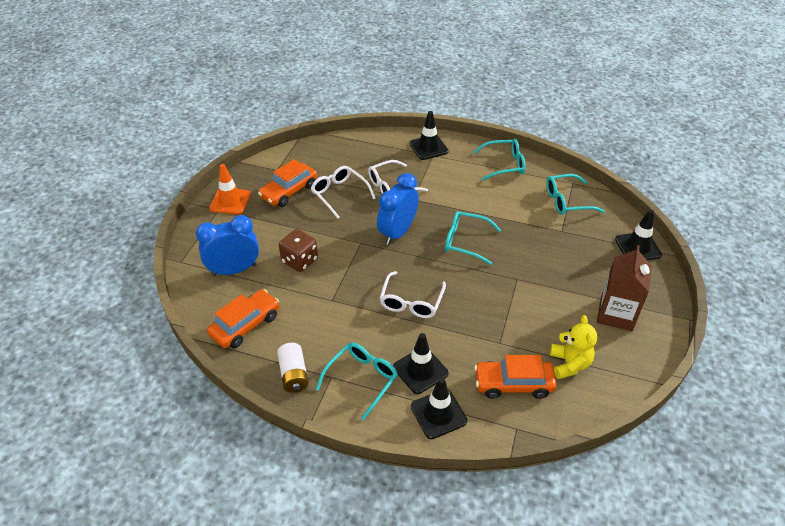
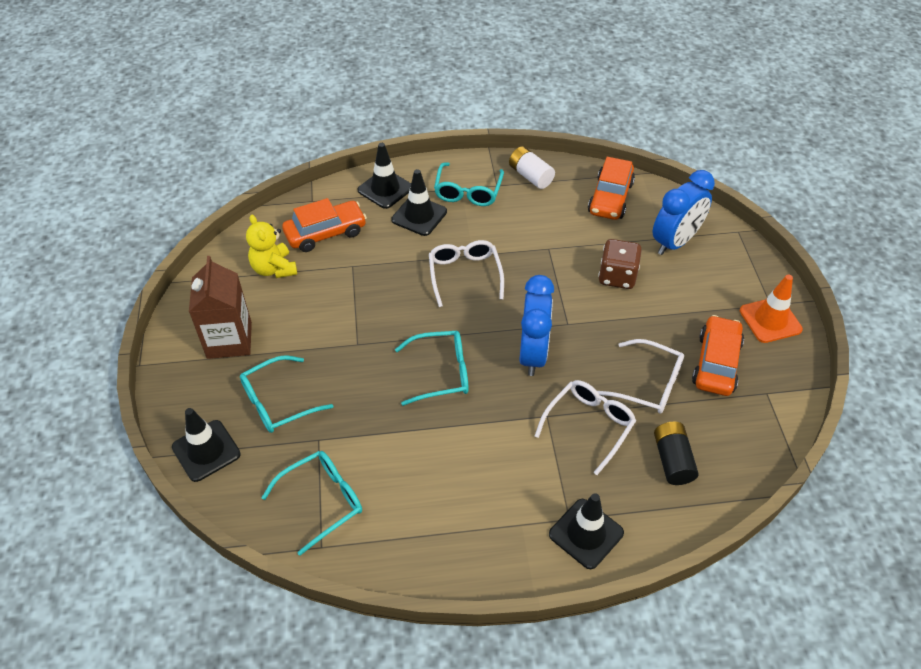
camera: 155 degrees right, 5 degrees up
turquoise glasses [473,139,525,181] -> turquoise glasses moved to [240,355,333,433]
none -> black battery [654,422,699,485]

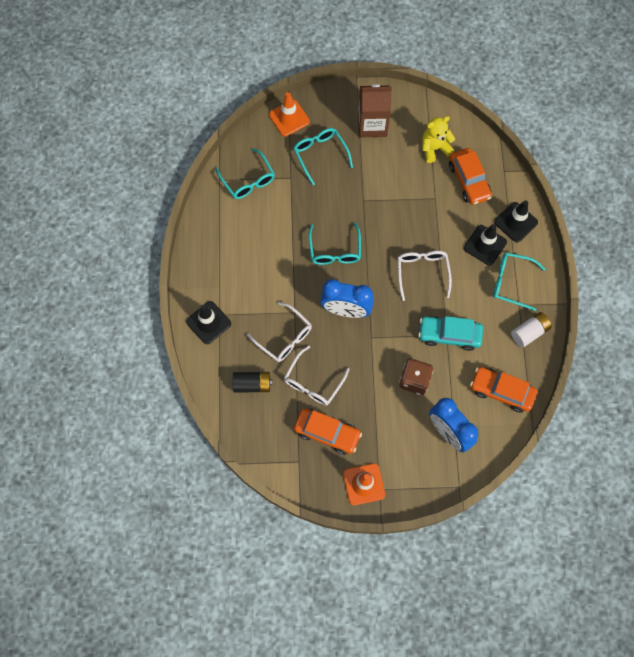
camera: 95 degrees right, 20 degrees up
black traffic cone [172,408,241,482] -> orange traffic cone [269,92,310,136]
white glasses [429,240,504,307] -> white glasses turned 90 degrees counterclockwise [398,251,452,301]
none -> turquoise car [418,316,483,351]

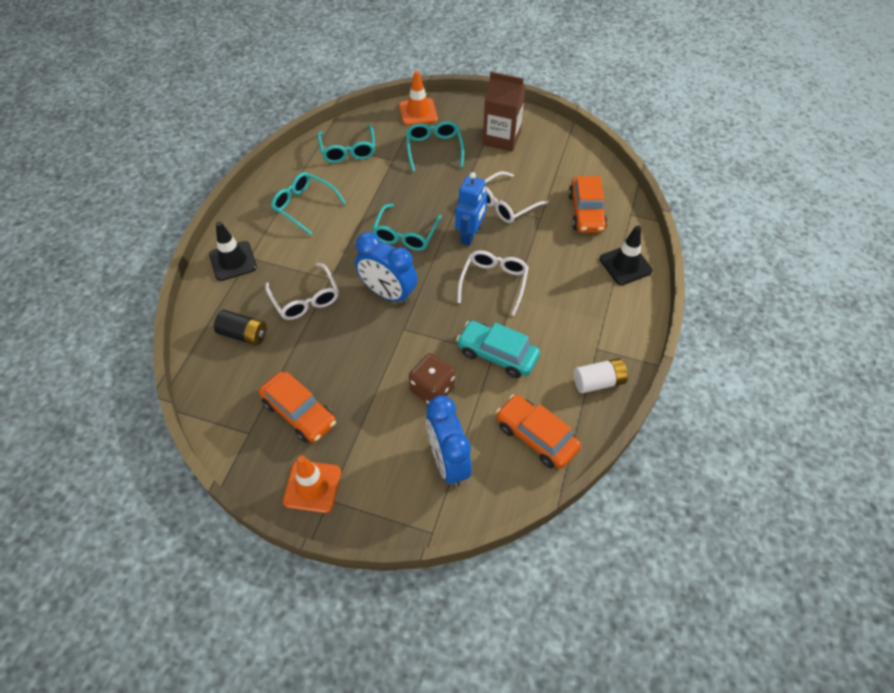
camera: 20 degrees right, 15 degrees down
white glasses [284,345,350,406] -> white glasses moved to [485,171,548,223]
yellow teddy bear [422,116,455,163] -> none
black traffic cone [464,224,507,265] -> none
turquoise glasses [493,252,545,311] -> turquoise glasses moved to [271,172,346,236]
none -> blue robot [455,172,487,246]

